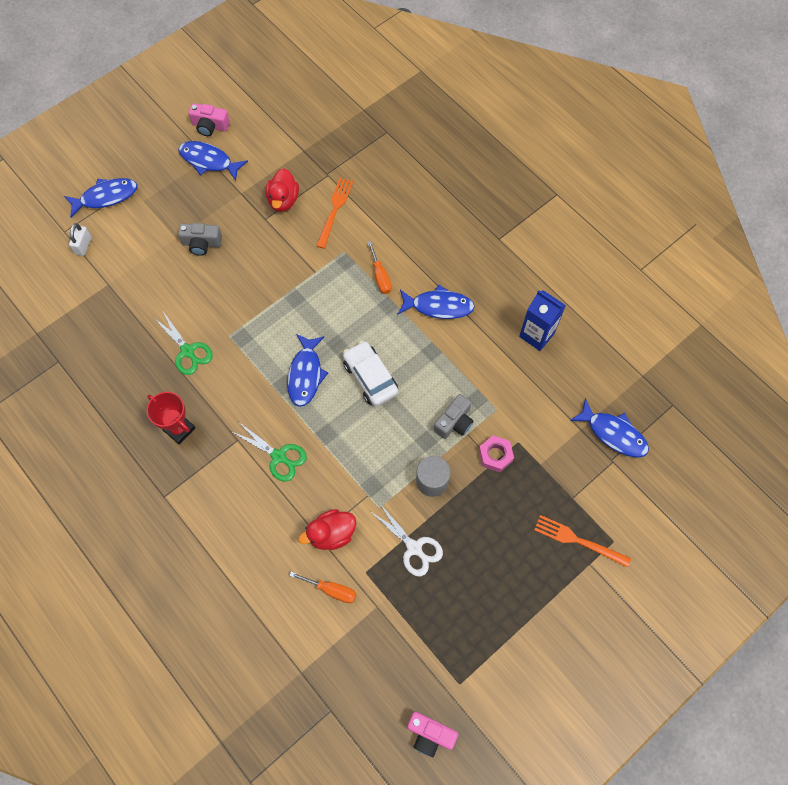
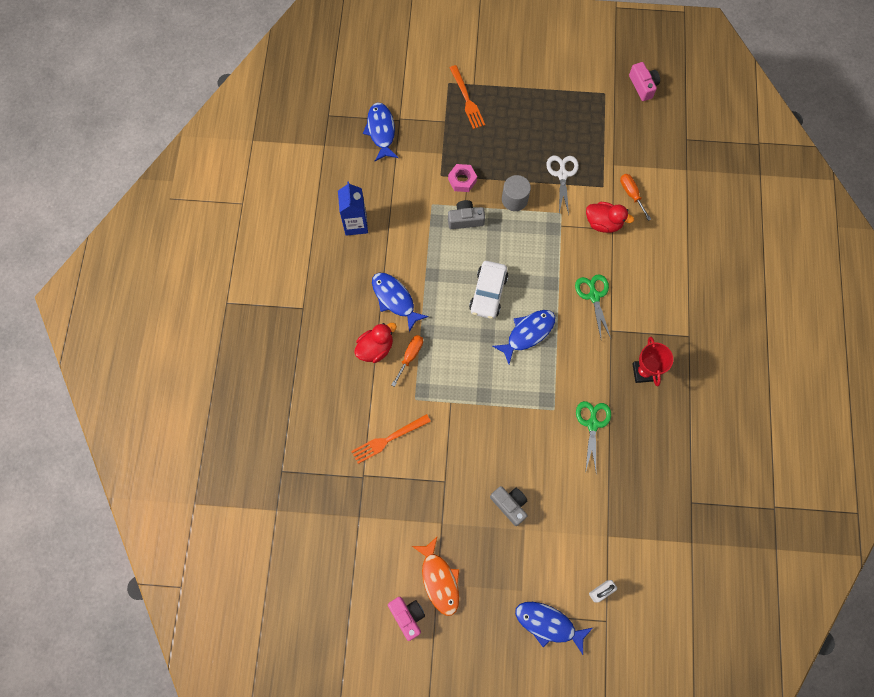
camera: 135 degrees left, 5 degrees up
blue fish [178,141,248,181] -> orange fish [412,537,459,616]
red duck [266,169,299,212] -> red duck moved to [354,323,397,363]

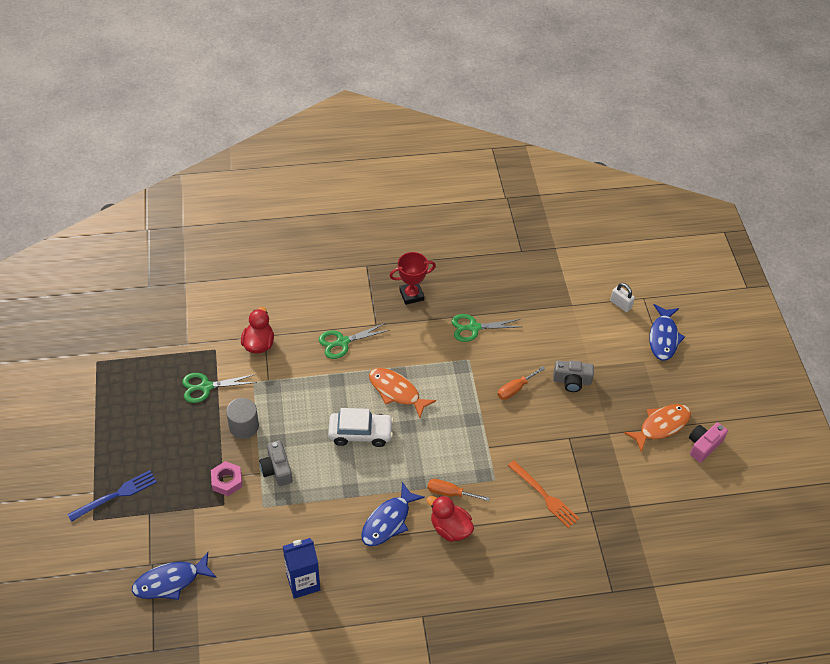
camera: 105 degrees left, 20 degrees down
orange fork [450,65,485,129] -> blue fork [67,470,157,522]
grey camera [490,486,528,526] -> grey camera turned 120 degrees counterclockwise [553,361,594,392]
blue fish [492,310,555,364] -> orange fish [369,368,436,418]
white scissors [546,156,579,215] -> green scissors [182,373,257,403]
orange screwdriver [620,174,651,221] -> orange screwdriver moved to [498,366,545,400]
pink camera [629,62,660,101] -> none

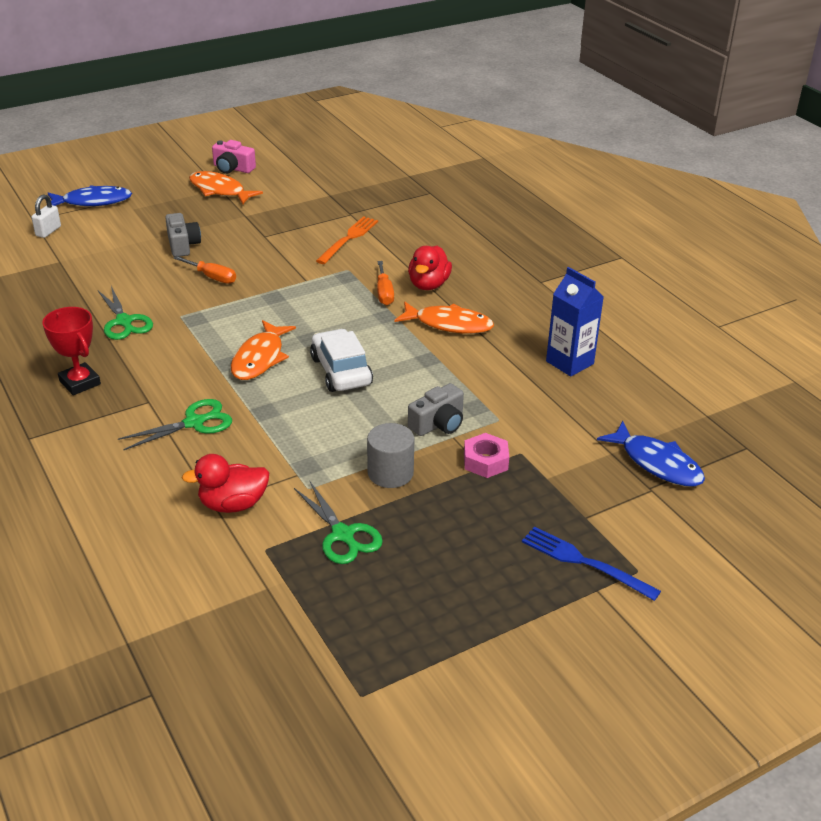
camera: 110 degrees left, 15 degrees down
green scissors [319,323,390,359] -> green scissors turned 75 degrees counterclockwise [118,399,232,450]
blue fish [361,482,425,546] -> orange fish [394,301,494,334]

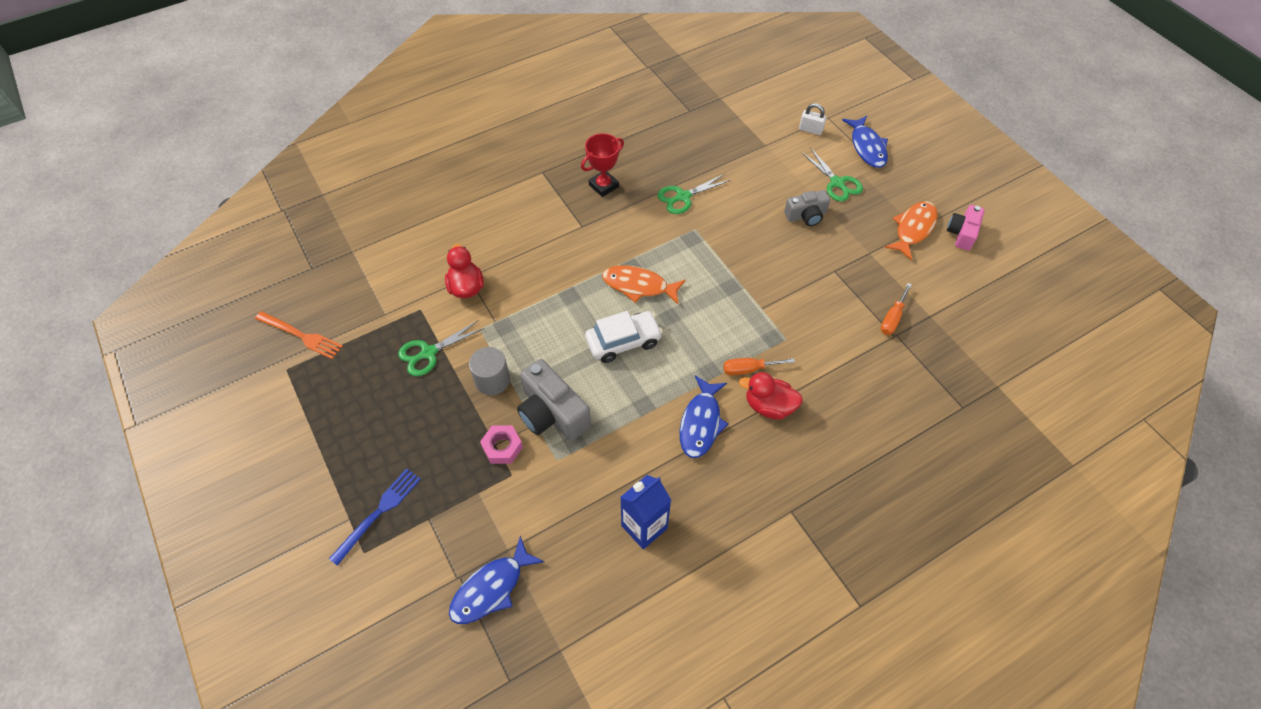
camera: 90 degrees right, 20 degrees up
green scissors [118,399,232,450] -> green scissors moved to [801,147,863,202]
orange screwdriver [174,256,236,284] -> orange screwdriver moved to [881,283,912,335]
orange fork [316,216,378,264] -> orange fork moved to [255,311,343,359]
orange fish [394,301,494,334] -> blue fish [680,376,729,458]
grey camera [408,383,464,436] -> grey camera [517,359,591,441], size x1.60

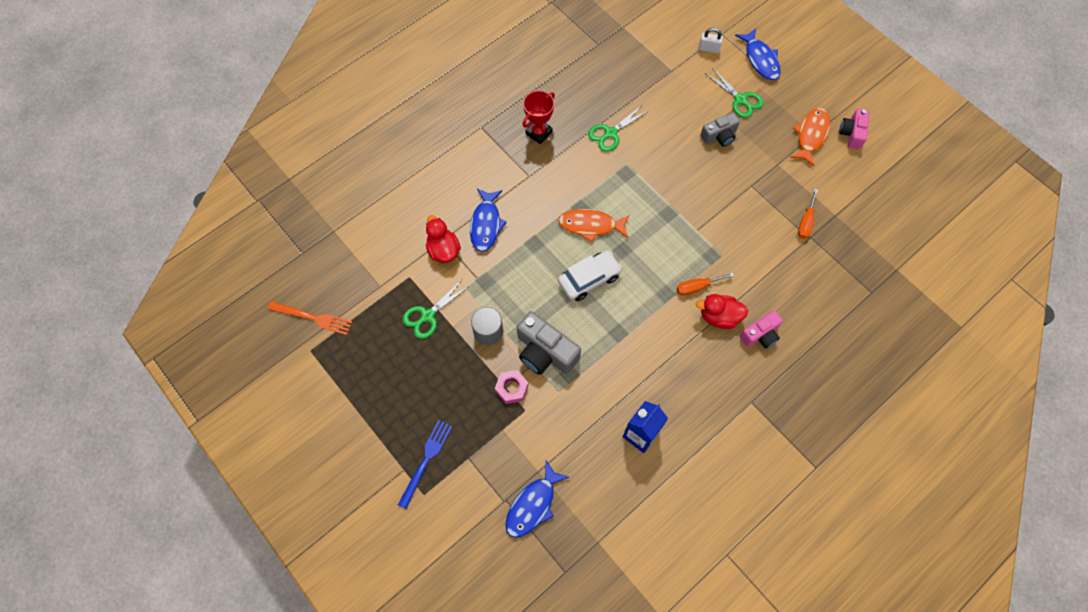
camera: 10 degrees left, 10 degrees up
blue fish [680,376,729,458] -> blue fish moved to [470,189,507,252]
none -> pink camera [740,311,783,349]

